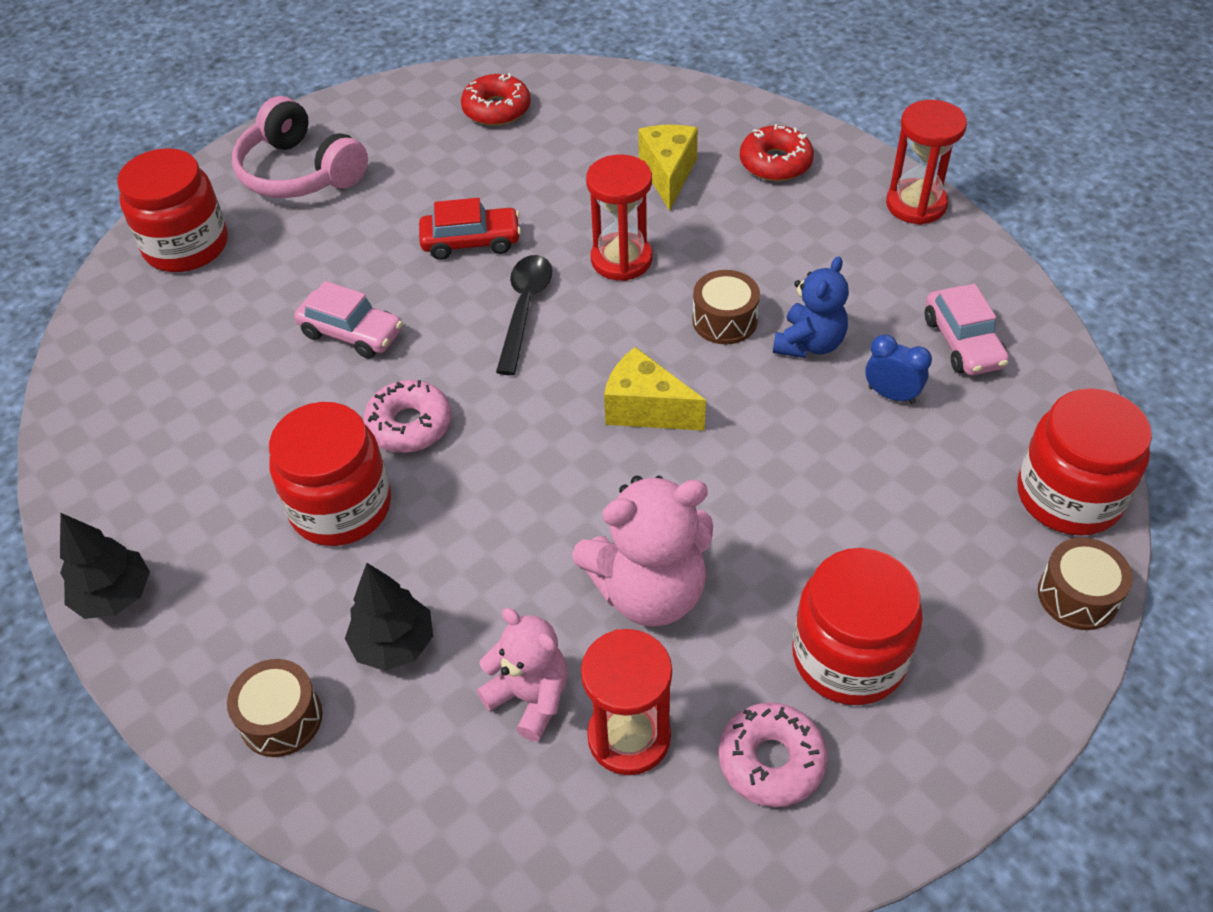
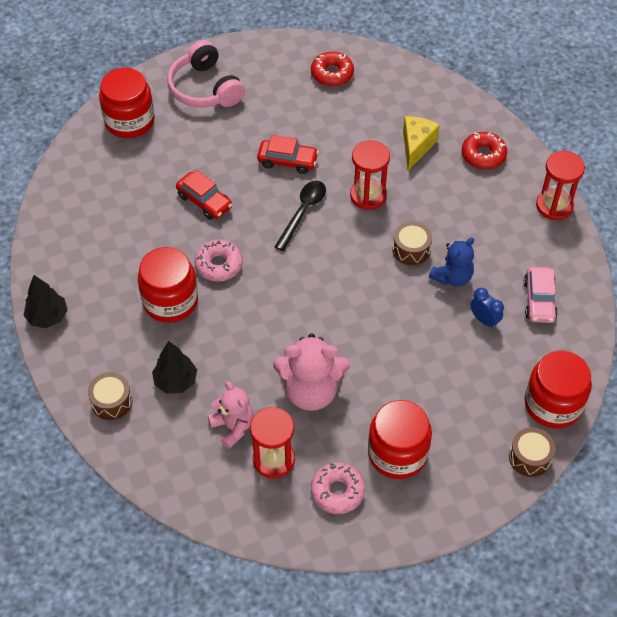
camera: 15 degrees right, 5 degrees up
pink car [294,281,403,359] -> red car [176,170,232,220]
yellow cheese [604,347,706,431] -> none

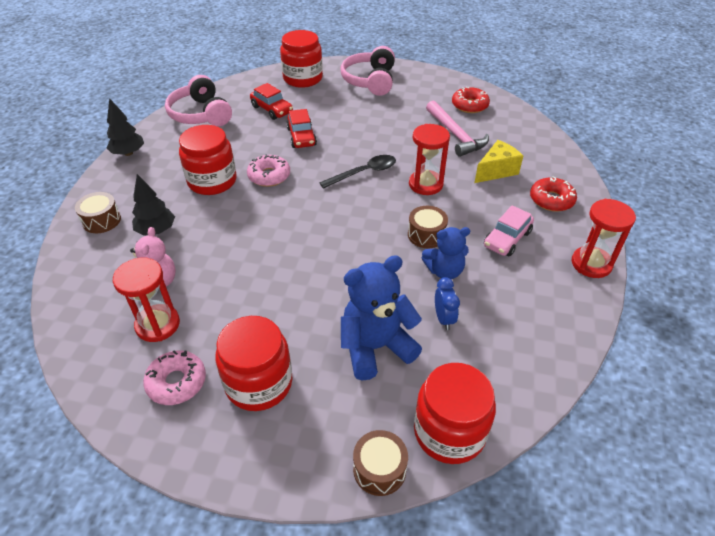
camera: 35 degrees right, 10 degrees down
red car [257,135,319,174] -> red car moved to [250,83,293,120]
pink teddy bear [273,333,350,411] -> none
pink car [524,267,558,323] -> pink car moved to [484,205,534,256]
none -> pink headphones [165,75,232,126]
none -> blue teddy bear [341,255,422,381]
none -> pink hammer [426,101,489,157]

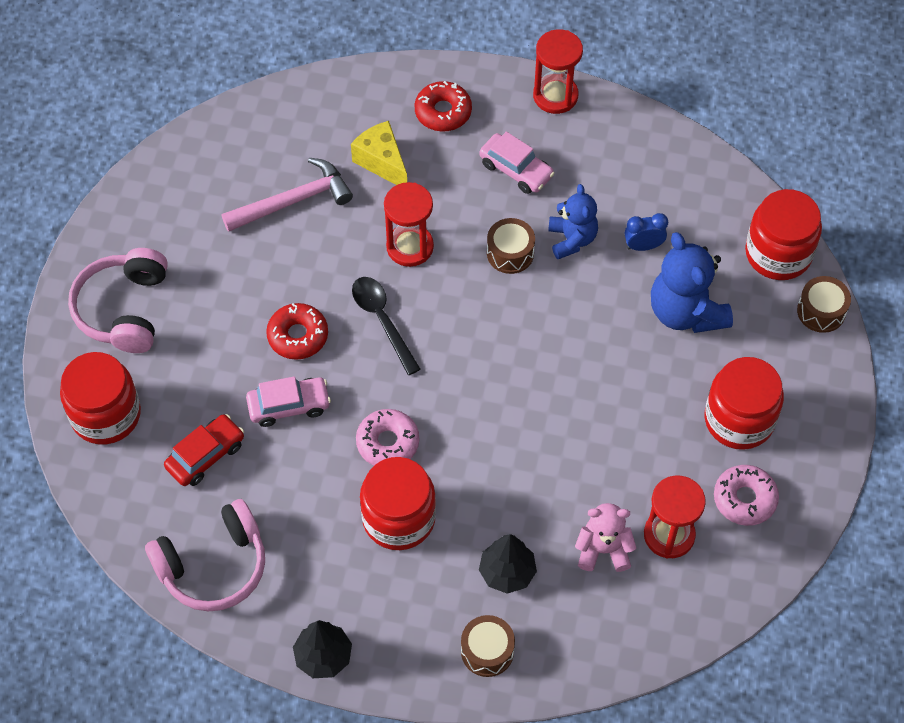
camera: 90 degrees left, 15 degrees up
red car [286,109,317,148] -> pink car [246,376,331,427]
pink headphones [341,46,395,96] -> pink headphones turned 90 degrees clockwise [68,248,168,353]
red donut [452,87,490,113] -> red donut moved to [266,303,328,360]

